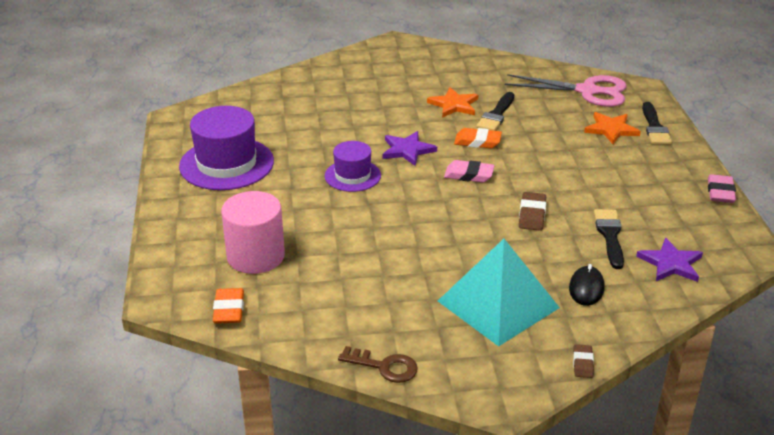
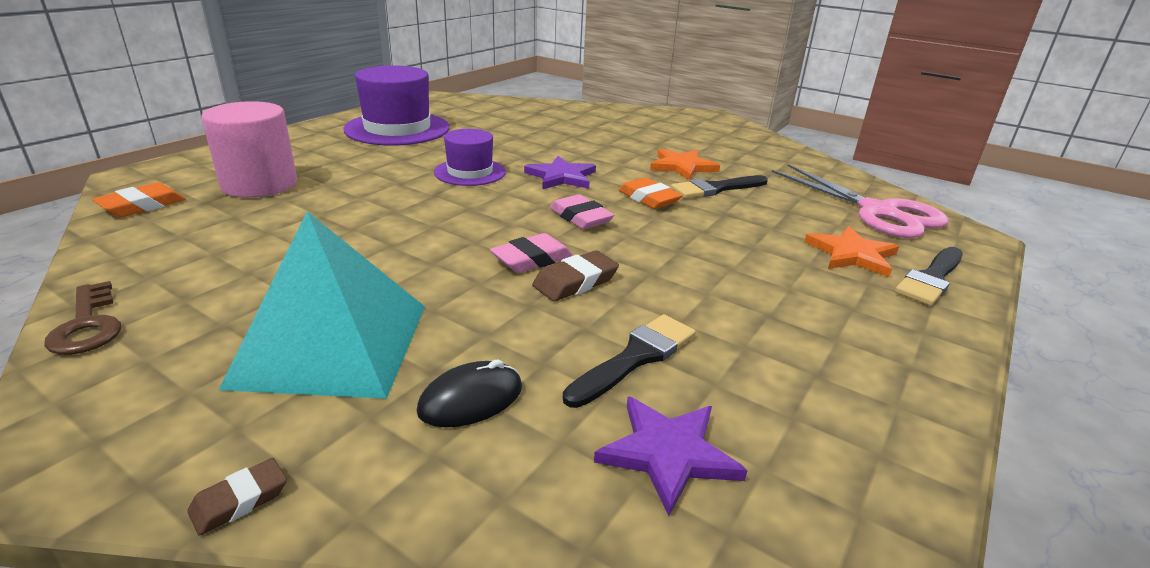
camera: 40 degrees right, 5 degrees down
pink eraser [708,174,736,203] -> pink eraser moved to [490,233,573,273]

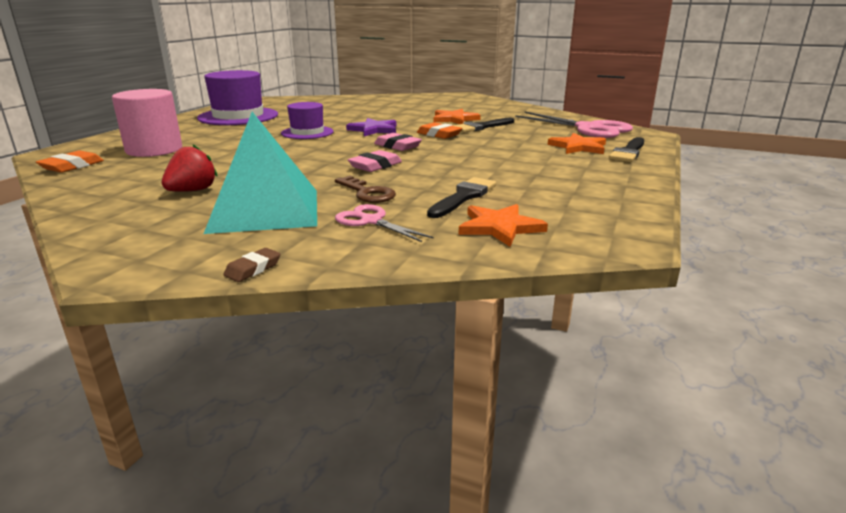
camera: 10 degrees left, 5 degrees down
brown key [44,281,121,355] -> brown key moved to [335,176,396,203]
black mouse [417,359,522,427] -> pink scissors [335,204,434,242]
brown eraser [532,250,619,301] -> none
purple star [594,396,748,516] -> orange star [458,204,548,247]
none -> red strawberry [162,145,218,192]

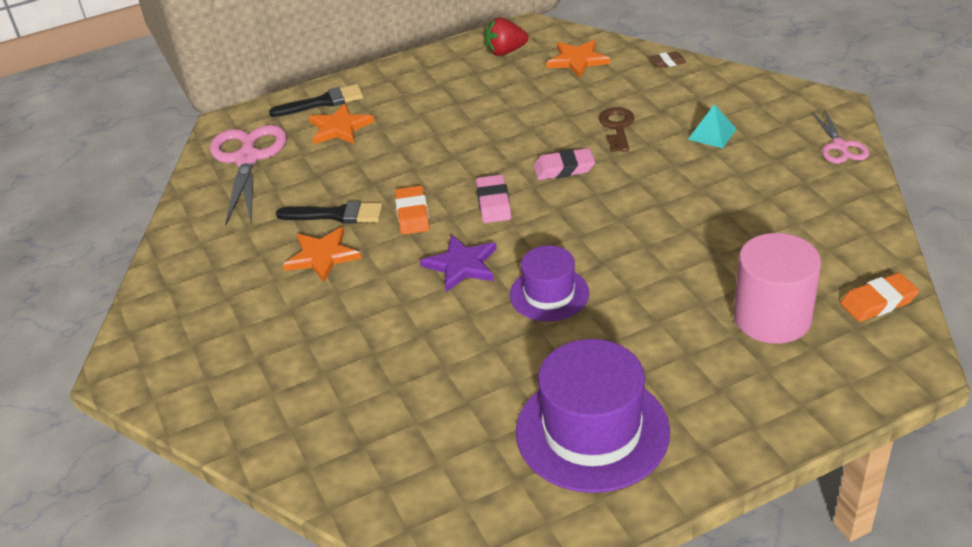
camera: 135 degrees left, 15 degrees up
red strawberry [162,145,218,192] -> red strawberry moved to [485,18,528,56]
turquoise pyramid [203,112,317,234] -> turquoise pyramid [688,104,736,148], size x0.42
brown eraser [223,248,280,282] -> brown eraser moved to [650,51,686,68]
pink scissors [335,204,434,242] -> pink scissors moved to [812,109,869,164]
black brush [427,177,496,218] -> none

